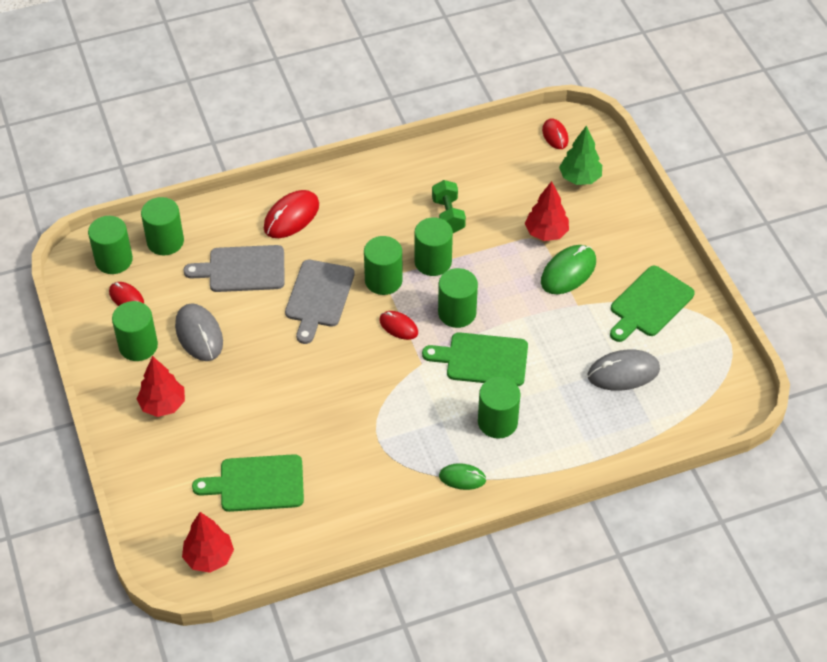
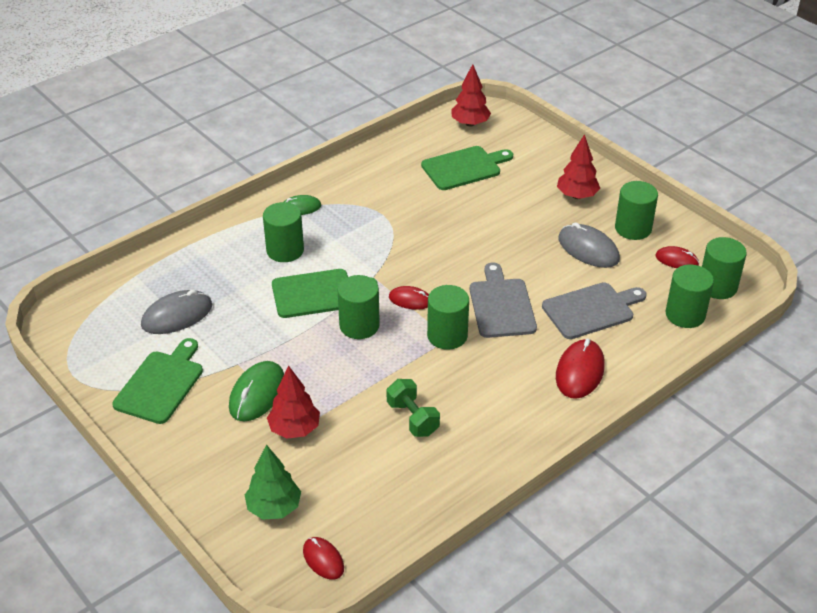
camera: 160 degrees right, 10 degrees down
green cylinder [414,217,453,276] -> none

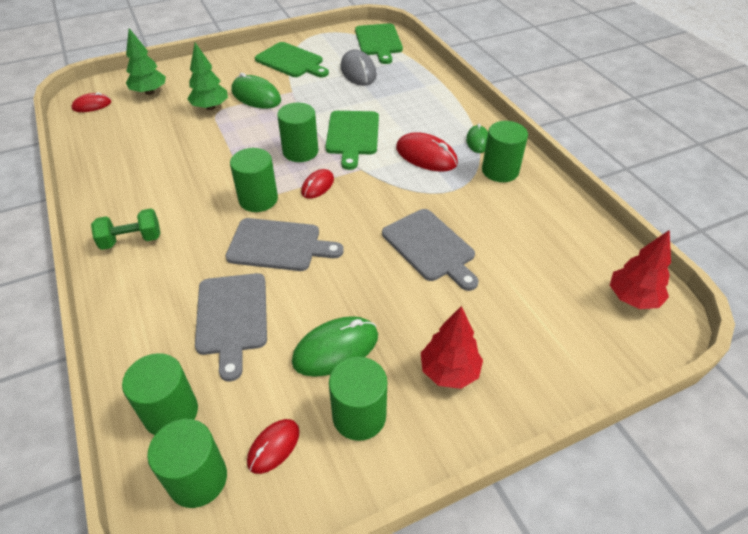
camera: 105 degrees right, 5 degrees up
green cylinder [263,202,304,262] -> green cylinder moved to [482,121,528,182]
red tree [267,366,320,439] -> green tree [187,43,228,110]
green dumbbell [387,379,440,437] -> green dumbbell moved to [91,209,160,250]
green cutting board [421,146,513,190] -> green cutting board moved to [355,23,403,64]
red mouse [556,339,605,399] -> red mouse moved to [396,132,458,171]
grey mouse [558,222,620,268] -> green mouse [292,316,378,377]
none -> grey cutting board [382,209,479,291]

